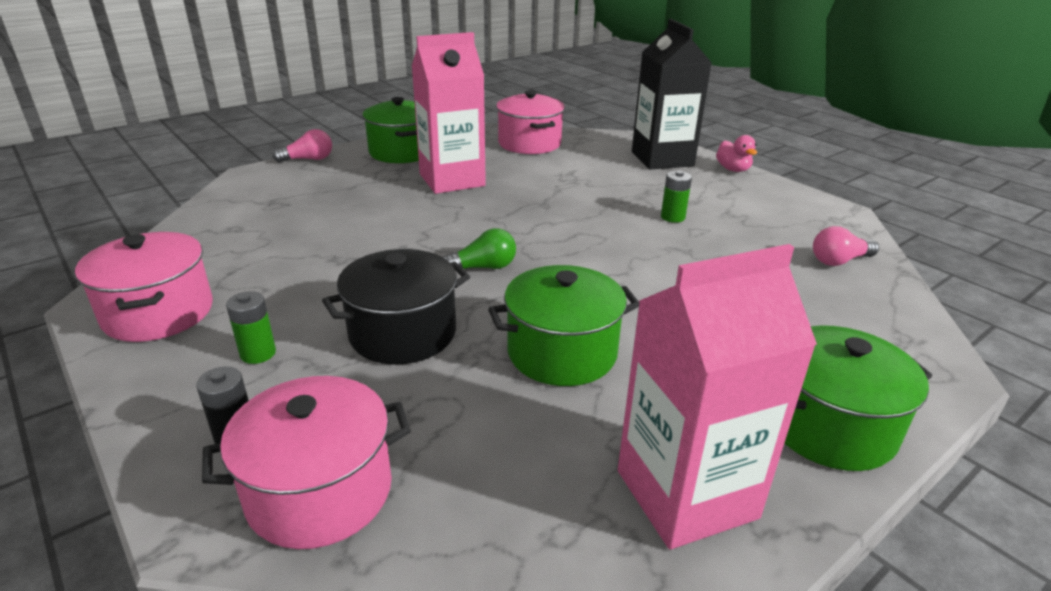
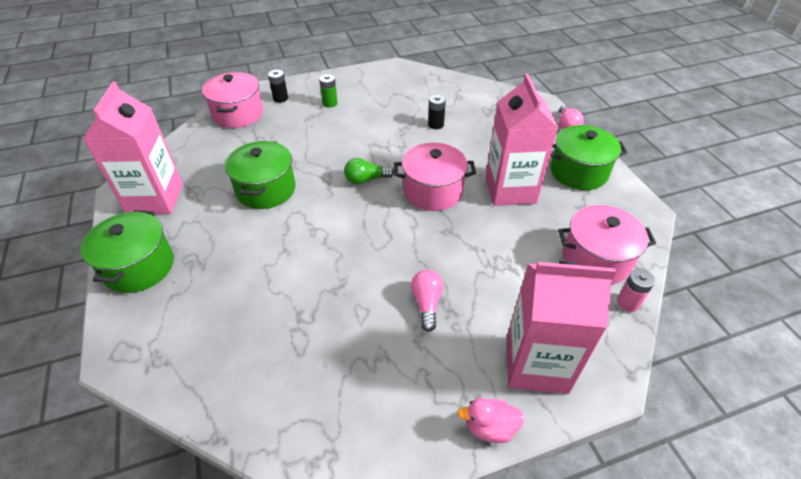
camera: 110 degrees right, 15 degrees up
pink pot [75,232,213,342] -> pink pot moved to [394,143,476,211]
black pot [322,249,470,364] -> none
green light bulb [443,228,516,271] -> green light bulb turned 75 degrees clockwise [344,158,394,184]
black carton [632,19,712,170] -> pink carton [507,261,616,394]
green battery [661,170,692,223] -> none
pink light bulb [813,226,879,266] -> pink light bulb moved to [411,270,443,332]
none -> black battery [428,95,446,129]
none -> pink battery [617,269,655,312]

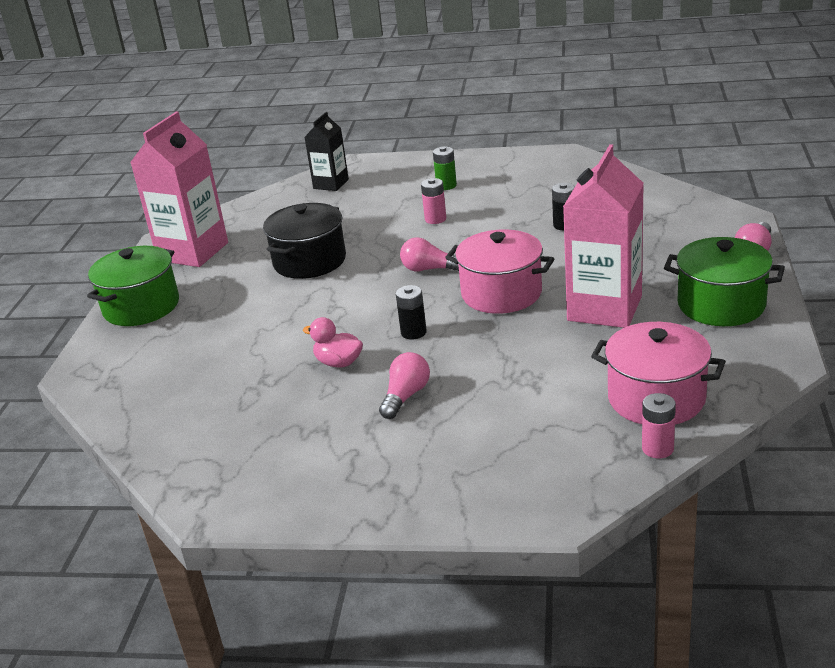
camera: 30 degrees right, 15 degrees down
pink pot [202,72,263,128] -> black carton [304,112,349,191]
green pot [225,141,296,209] -> black pot [263,203,346,279]
black battery [268,70,288,103] -> black battery moved to [396,285,427,340]
green light bulb [344,158,394,184] -> pink light bulb [400,237,459,271]
pink duck [458,398,525,443] -> pink duck moved to [303,317,363,367]
pink carton [507,261,616,394] -> none
none -> pink battery [421,178,446,224]

